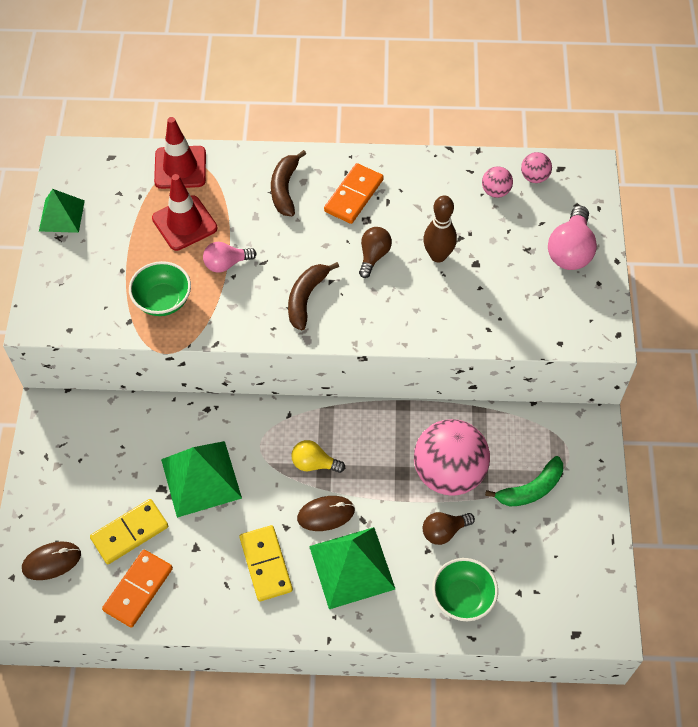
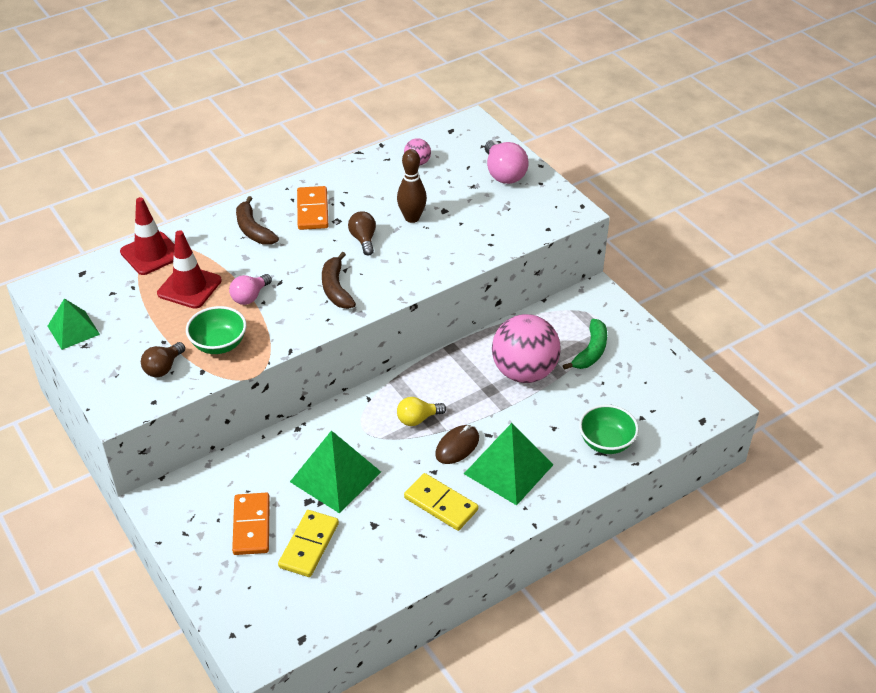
camera: 35 degrees left, 15 degrees down
brown mouse [22,542,81,580] -> none
orange domino [102,550,173,628] -> orange domino moved to [232,493,270,555]
brown light bulb [423,512,475,545] -> brown light bulb moved to [141,342,185,377]
pink ball [521,152,552,183] -> none

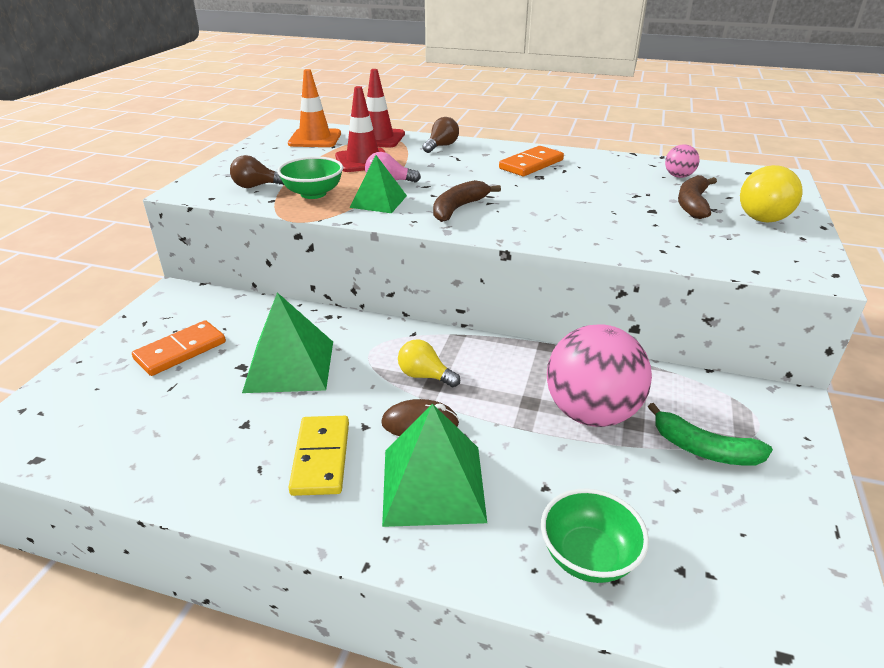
camera: 50 degrees right, 10 degrees down
green pyramid [48,298,100,350] -> green pyramid moved to [349,155,407,213]
brown banana [236,196,279,245] -> brown banana moved to [678,175,717,219]
yellow domino [278,510,339,577] -> none
brown light bulb [348,211,376,256] -> brown light bulb moved to [422,117,459,153]
brown bowling pin [397,149,427,223] -> none
pink light bulb [485,140,529,184] -> yellow light bulb [740,165,803,222]
green banana [563,319,607,370] -> green banana turned 45 degrees clockwise [648,403,773,466]
none -> orange traffic cone [288,69,341,147]

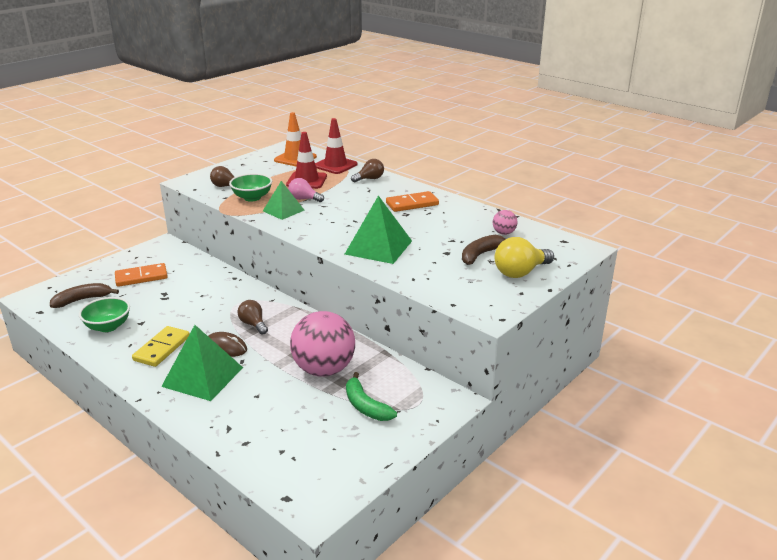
camera: 25 degrees right, 5 degrees down
green pyramid [242,293,333,393] -> green pyramid moved to [345,196,412,264]
yellow light bulb [398,339,460,387] -> brown light bulb [237,300,268,335]
brown banana [433,180,501,222] -> brown banana moved to [50,283,119,308]
green bowl [541,489,649,583] -> green bowl moved to [79,297,130,332]

